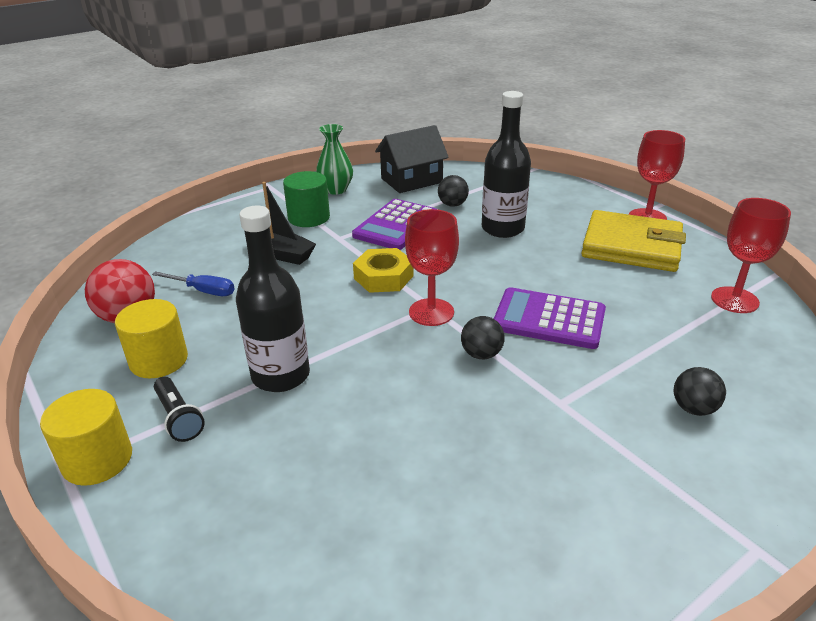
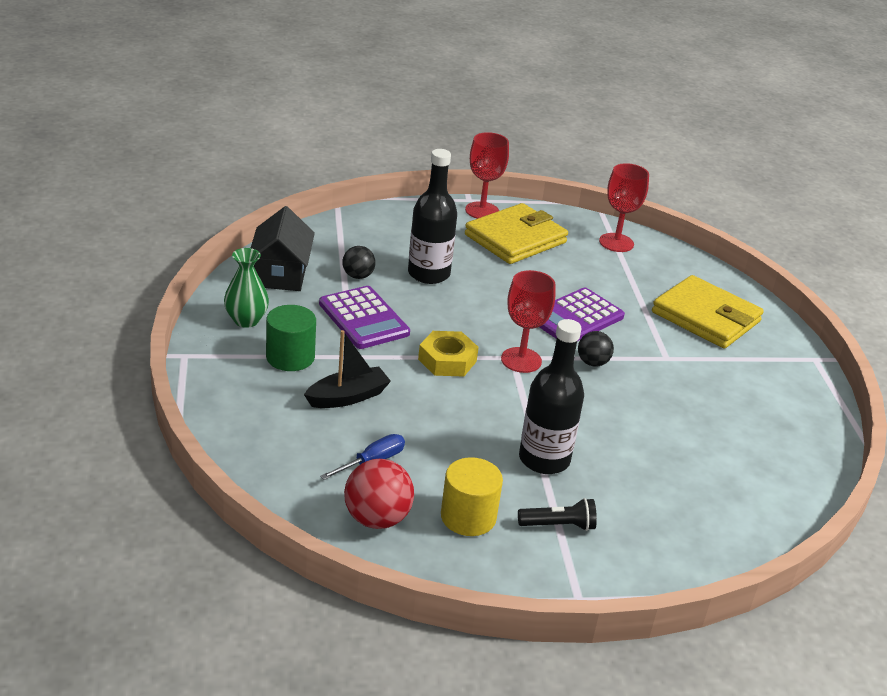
camera: 65 degrees left, 0 degrees up
yellow cylinder [40,389,132,486] -> none
black ball [674,367,726,416] -> yellow wallet [652,275,764,348]

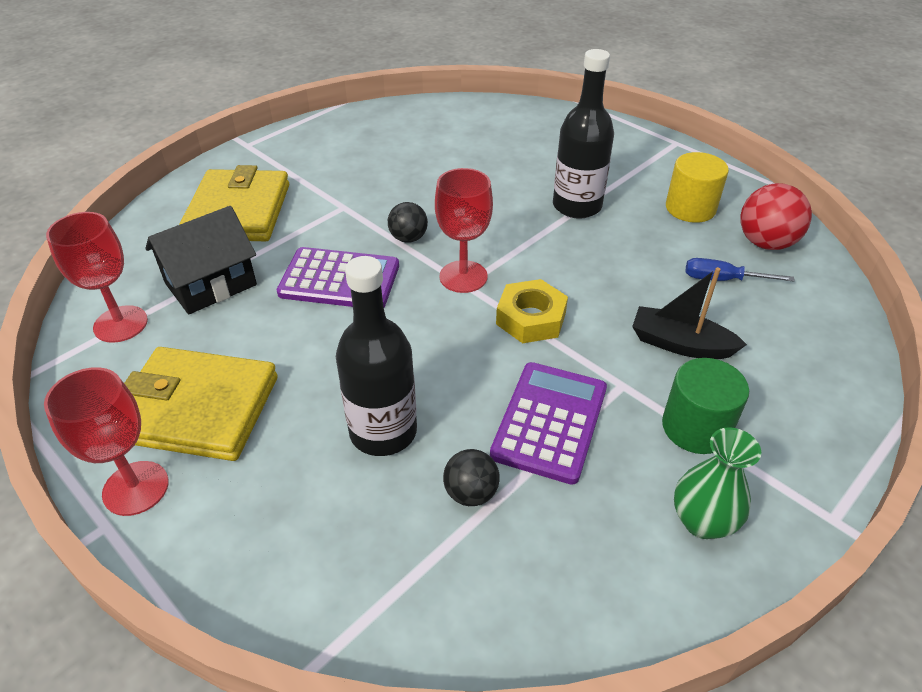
camera: 125 degrees left, 10 degrees up
black house [251,206,315,291] -> black house moved to [145,206,257,314]
black flashlight [518,498,597,531] -> none

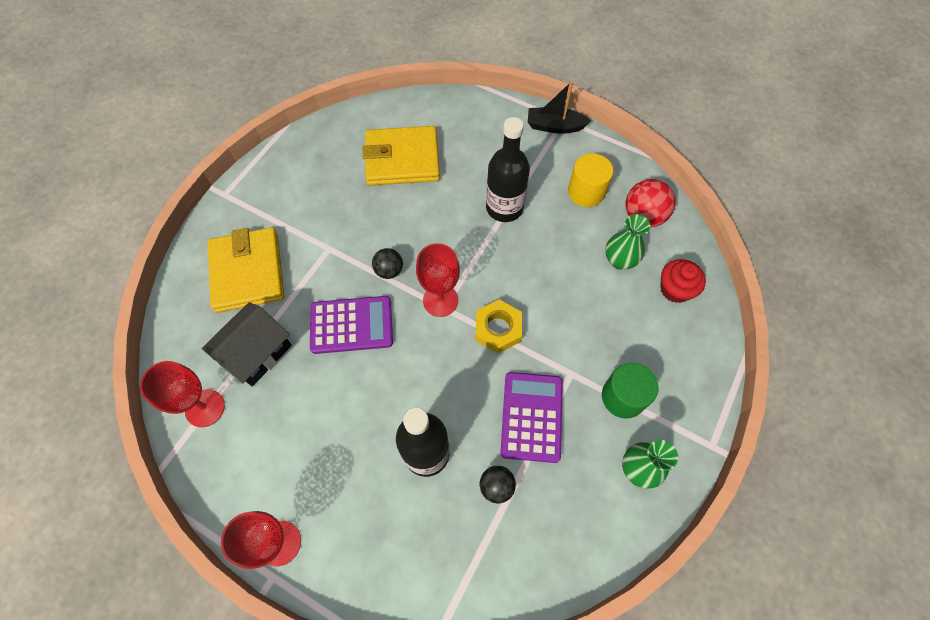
camera: 15 degrees left, 20 degrees up
yellow wallet [124,347,278,461] -> yellow wallet moved to [362,126,440,185]
black boat [632,267,747,359] -> black boat moved to [528,81,591,134]
blue screwdriver [685,258,795,281] -> green vase [605,214,651,270]
none -> red cupcake [660,259,706,303]

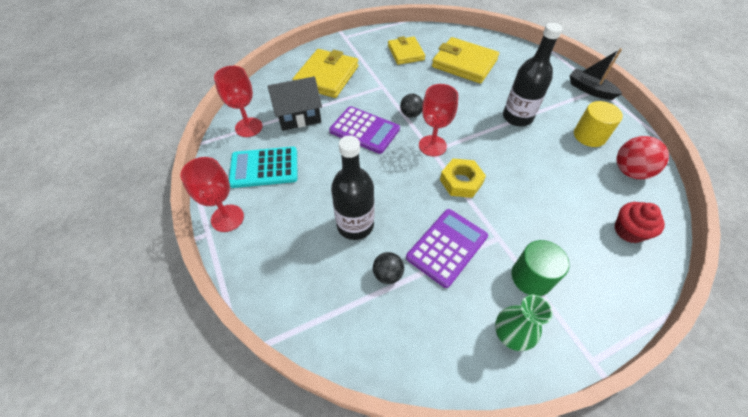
camera: 35 degrees right, 10 degrees down
green vase [605,214,651,270] -> none
none -> turquoise calculator [229,147,298,188]
none -> yellow wallet [388,36,425,65]

